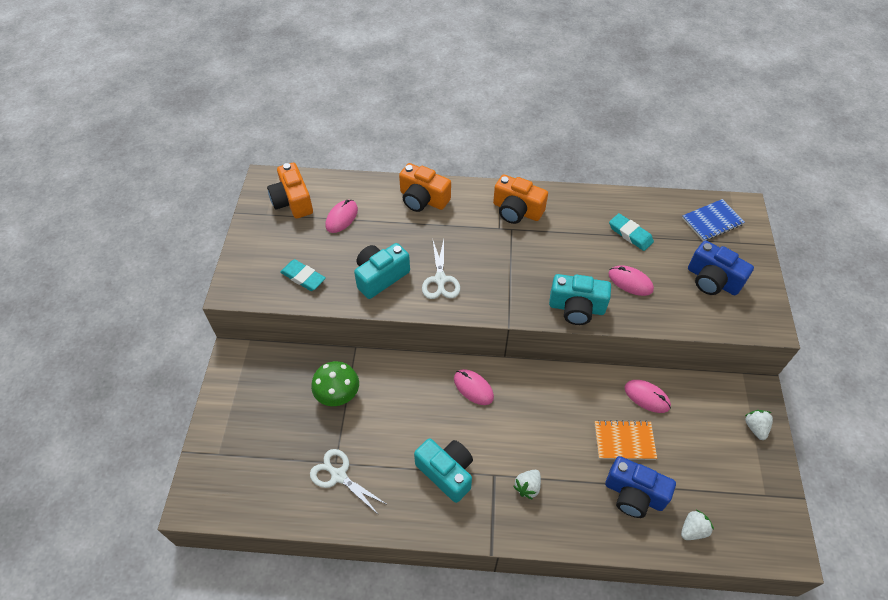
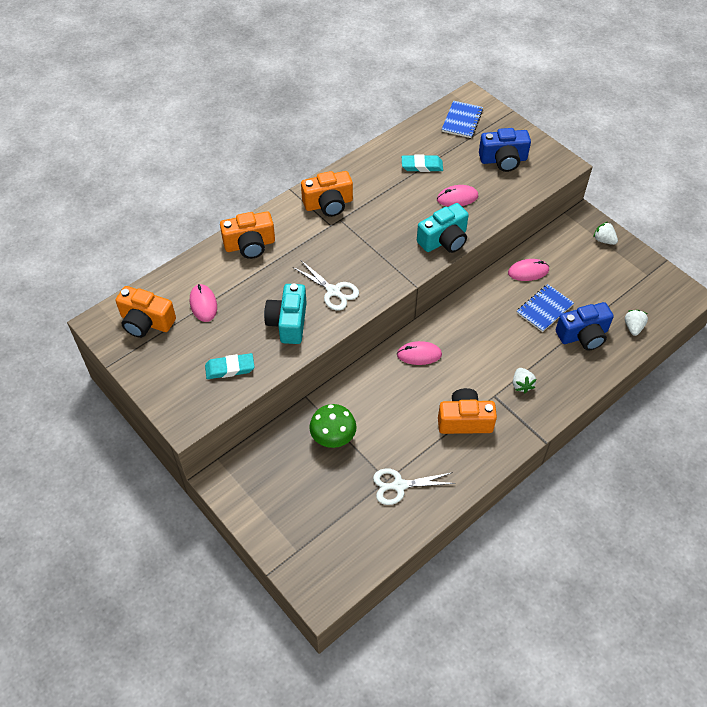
camera: 45 degrees left, 0 degrees up
turquoise camera [414,438,473,503] -> orange camera [438,388,497,434]
orange notebook [594,420,657,460] -> blue notebook [517,284,574,332]

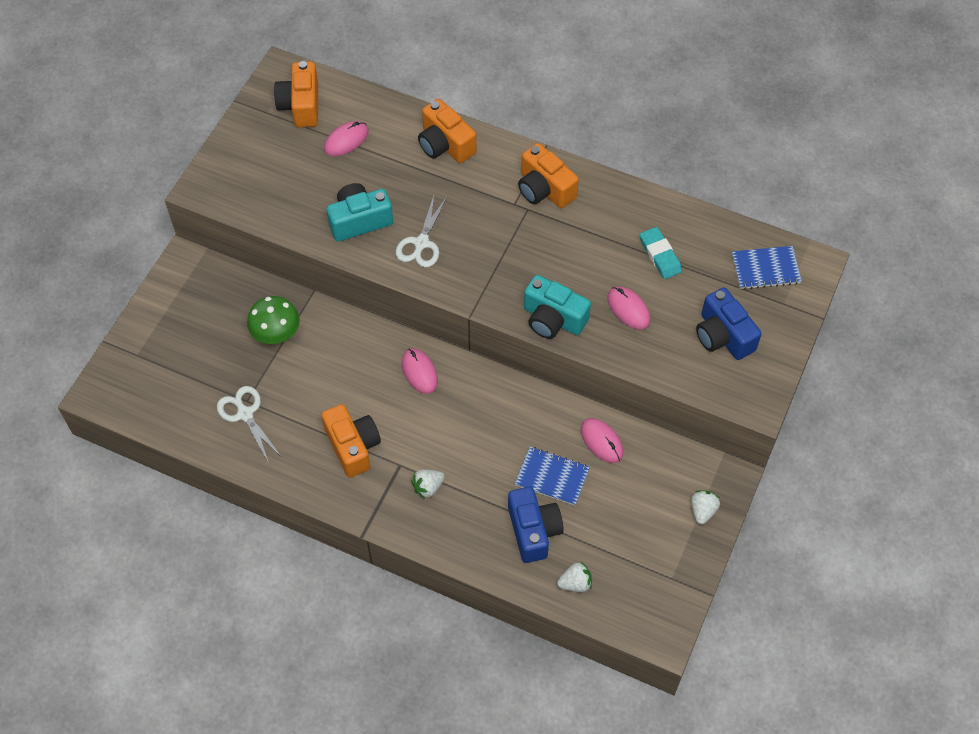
camera: 65 degrees right, 5 degrees up
turquoise eraser [205,353,254,379] -> none
blue camera [556,302,614,350] -> blue camera turned 150 degrees counterclockwise [508,487,564,563]

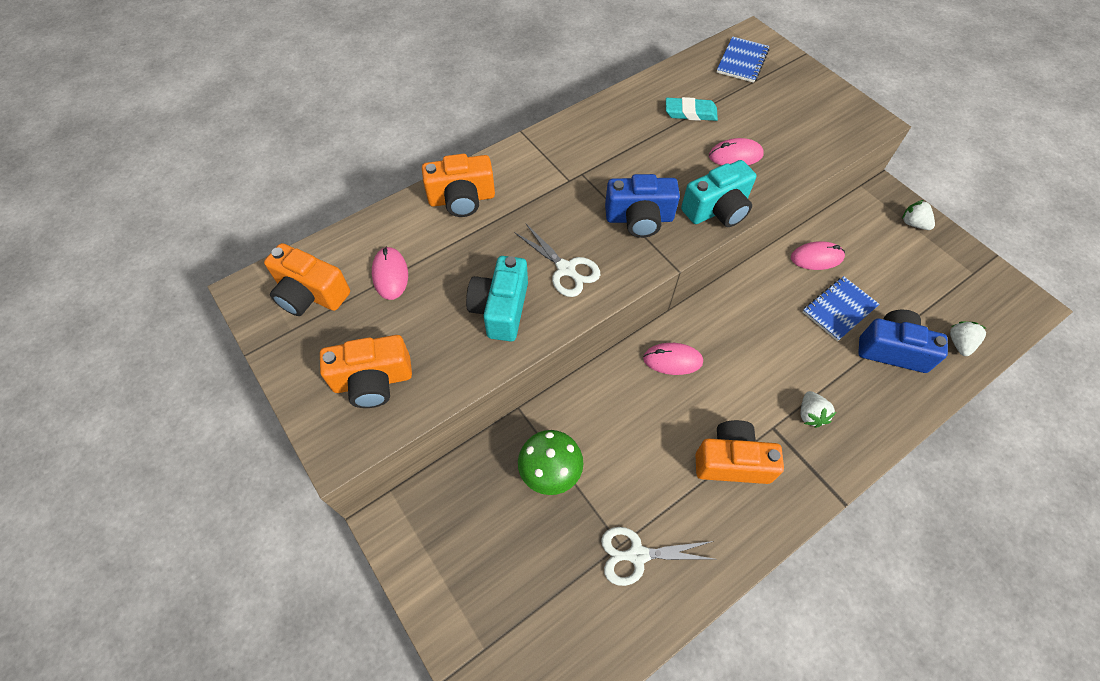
camera: 60 degrees left, 0 degrees up
orange camera [518,143,579,208] -> orange camera moved to [320,335,412,408]
blue camera [696,287,762,360] -> blue camera moved to [605,174,680,238]

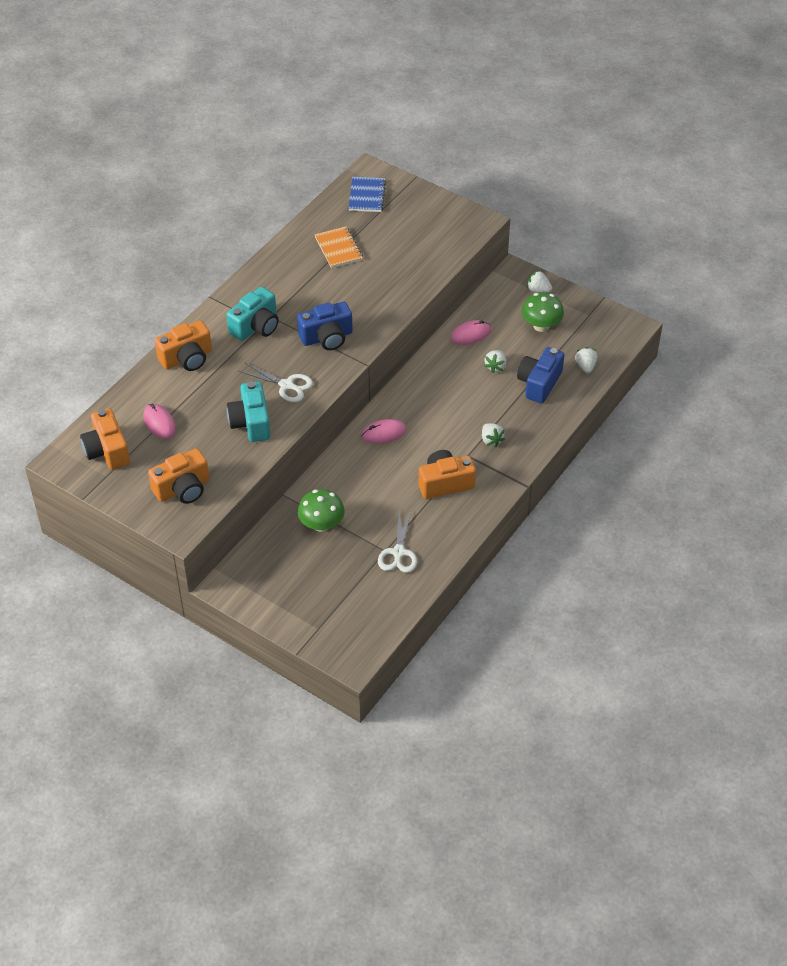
camera: 20 degrees left, 10 degrees down
orange camera [264,243,350,316] -> orange camera turned 60 degrees clockwise [80,408,130,470]
white scissors [601,527,718,586] -> white scissors turned 60 degrees counterclockwise [378,511,417,573]
turquoise eraser [666,97,718,121] -> orange notebook [315,227,363,268]
turquoise camera [681,160,756,227] -> turquoise camera moved to [226,287,279,341]
pink mouse [709,138,764,165] -> none
blue notebook [803,276,880,341] -> white strawberry [484,350,507,373]
blue camera [858,310,948,373] -> blue camera turned 60 degrees counterclockwise [517,347,564,404]
none -> green mushroom [521,292,564,332]

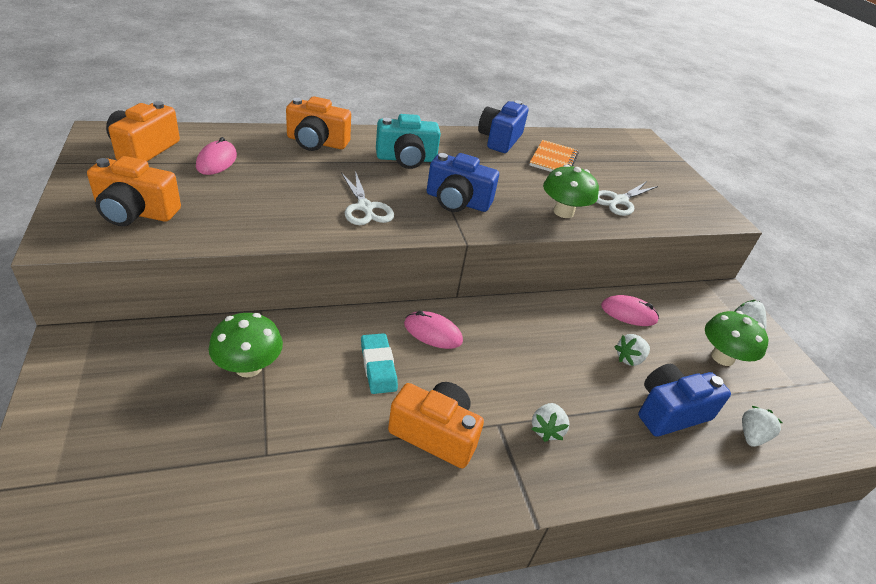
camera: 35 degrees right, 10 degrees down
turquoise camera [227,381,271,442] -> none
blue notebook [349,177,386,212] -> none
white scissors [378,511,417,573] -> white scissors moved to [596,181,658,216]
none -> turquoise eraser [361,333,398,394]
none -> blue camera [478,100,529,153]
none -> green mushroom [543,164,599,218]

